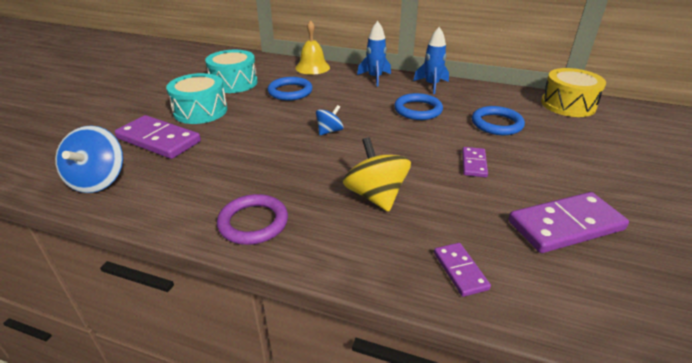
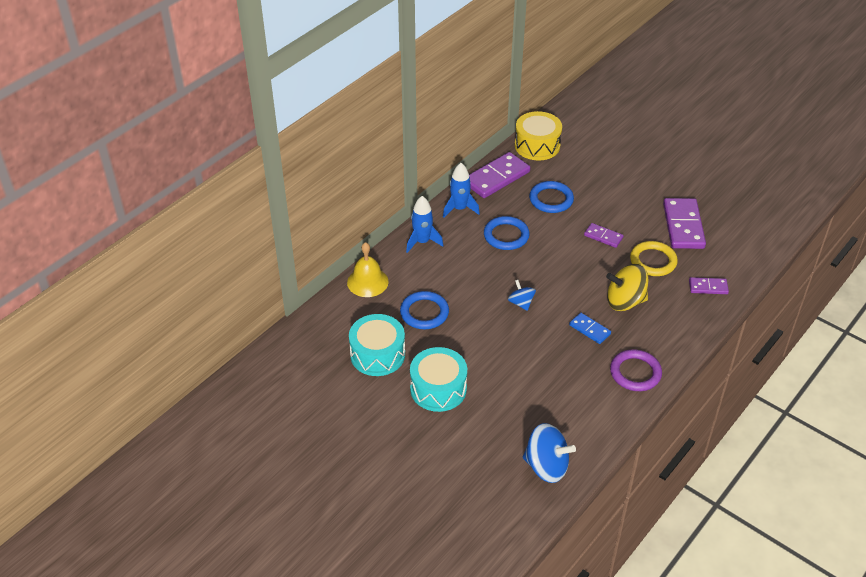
camera: 70 degrees left, 10 degrees up
purple domino [115,115,201,159] -> purple domino moved to [469,152,530,198]
none -> blue domino [569,313,611,344]
none -> yellow ring [630,241,678,276]

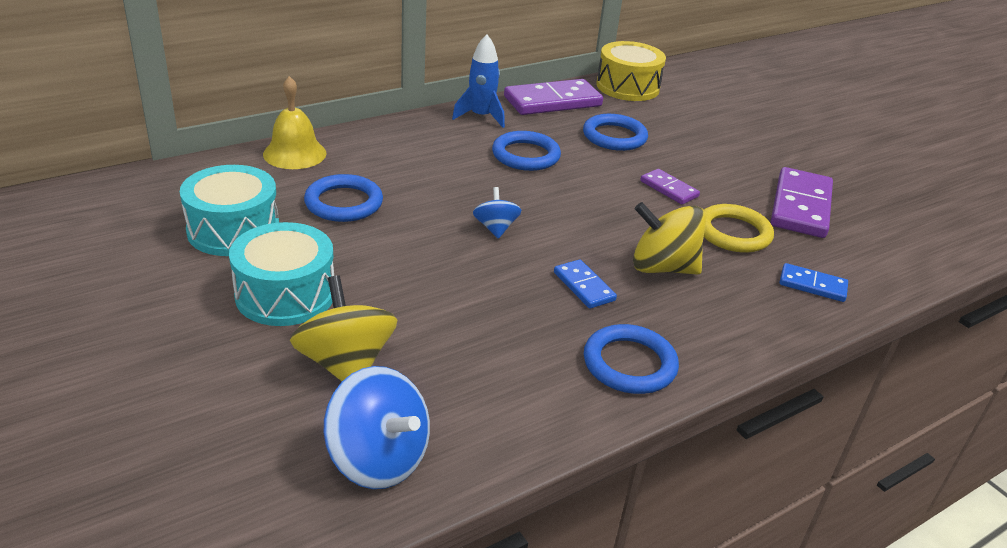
camera: 15 degrees right, 10 degrees down
blue rocket [406,196,444,253] -> none
purple ring [610,349,662,391] -> blue ring [584,324,679,394]
purple domino [689,277,729,294] -> blue domino [779,263,848,302]
none -> yellow spinning top [290,275,397,381]

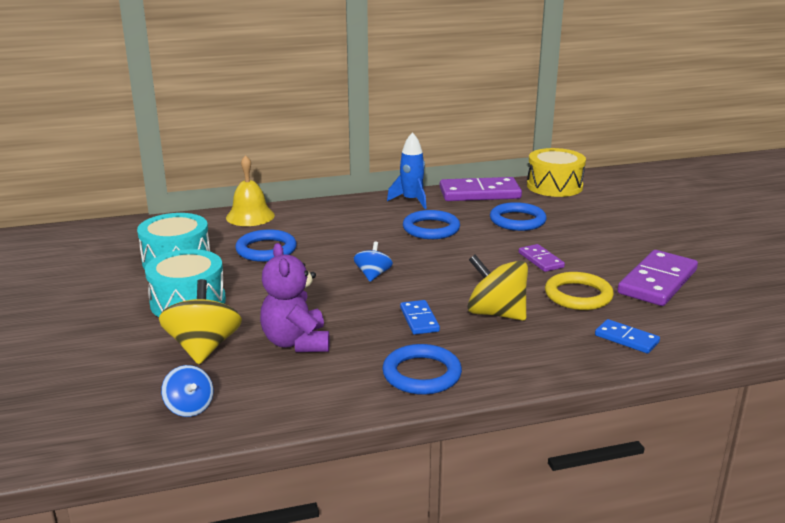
camera: 20 degrees right, 10 degrees down
blue spinning top [324,366,430,489] -> blue spinning top [161,365,213,417], size x0.57
none -> purple teddy bear [260,243,330,352]

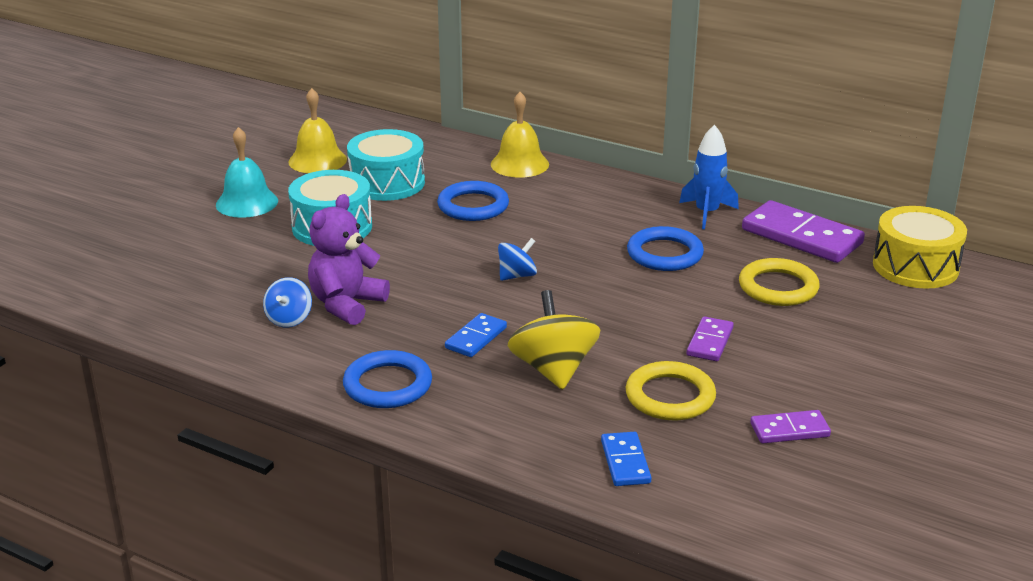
camera: 45 degrees right, 5 degrees up
yellow spinning top [159,279,242,364] -> none
blue spinning top [161,365,213,417] -> blue spinning top moved to [263,277,312,327]
blue ring [490,202,547,231] -> yellow ring [739,258,819,306]
purple domino [617,250,698,306] -> purple domino [750,410,831,443], size x0.53
none -> turquoise bell [216,127,278,218]
none -> yellow bell [288,88,347,173]

